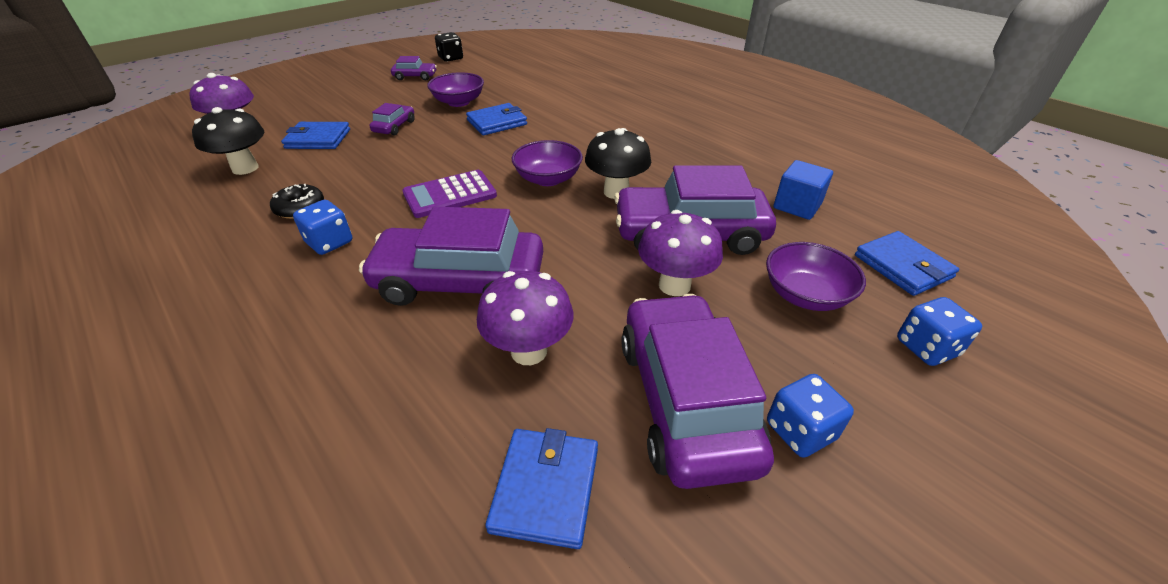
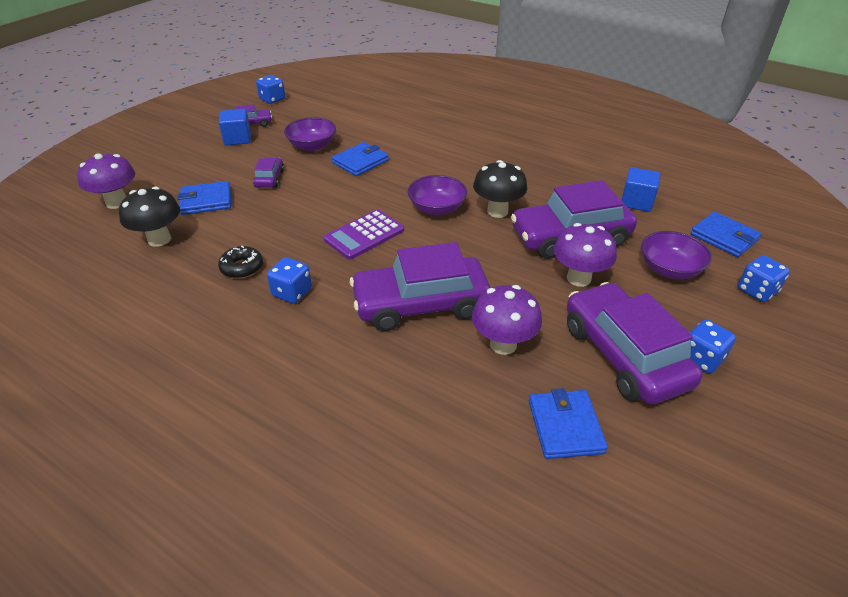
camera: 15 degrees left, 0 degrees up
black dice [435,32,463,62] -> blue dice [256,75,285,104]
none -> blue cube [219,109,251,146]

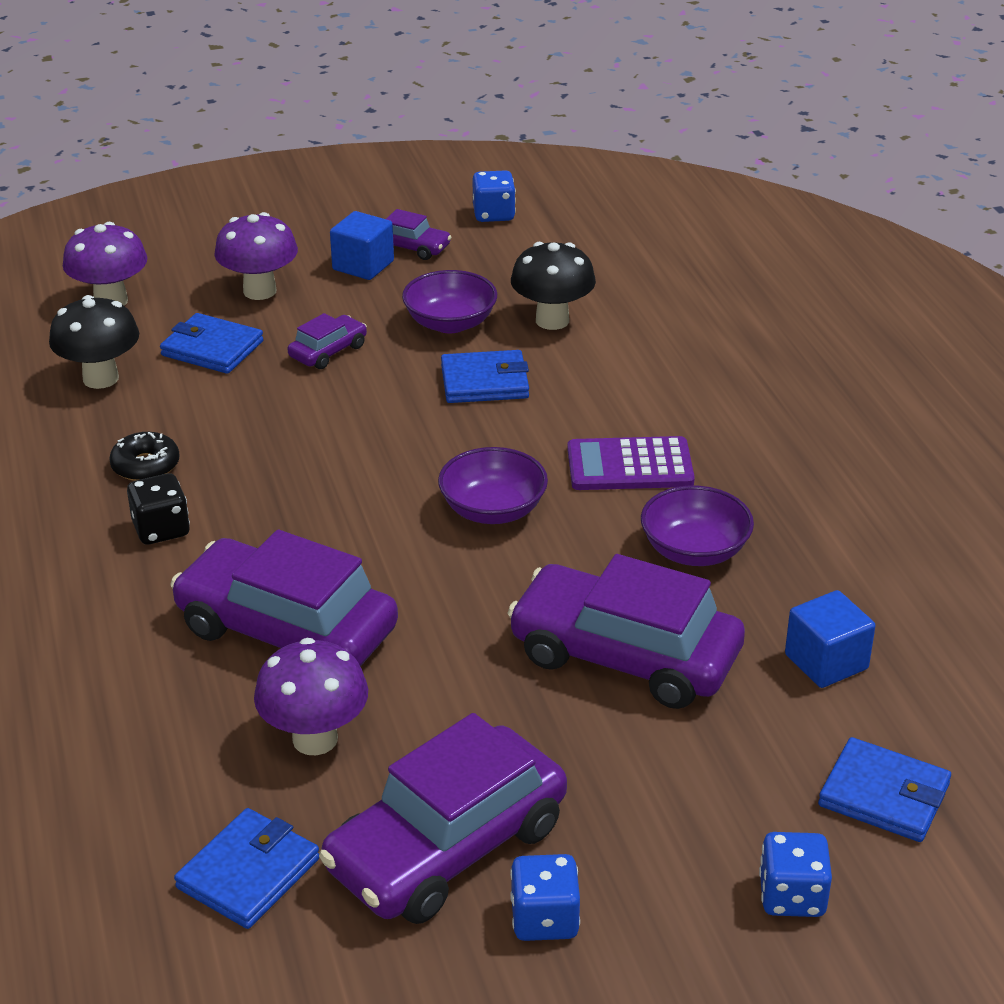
camera: 40 degrees right, 5 degrees down
blue dice [267,257,312,304] -> black dice [127,473,190,545]
purple calculator [324,209,404,260] -> purple calculator moved to [567,436,695,490]
black mushroom [473,160,527,218] -> black mushroom moved to [511,242,596,330]
purple mushroom [554,223,617,287] -> purple mushroom moved to [214,212,298,300]
purple car [567,282,703,405] -> purple car turned 150 degrees counterclockwise [319,713,567,924]
purple bowl [641,231,712,279] -> purple bowl moved to [641,486,754,566]
blue wallet [690,212,762,257] -> blue wallet turned 60 degrees counterclockwise [818,737,951,842]

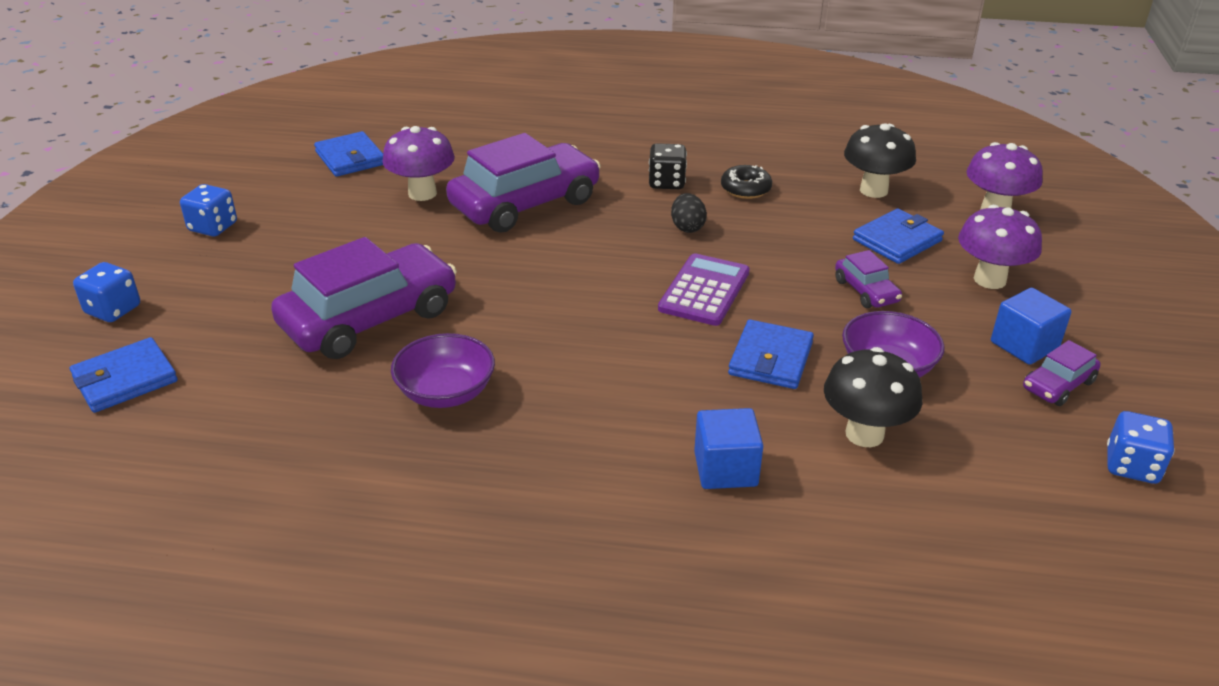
camera: 115 degrees right, 0 degrees up
purple car [319,713,567,924] -> none
purple bowl [438,447,548,524] -> none
purple calculator [567,436,695,490] -> purple calculator moved to [658,253,750,326]
blue cube [785,590,875,688] -> blue cube moved to [694,408,763,489]
none -> black egg [671,193,707,233]

